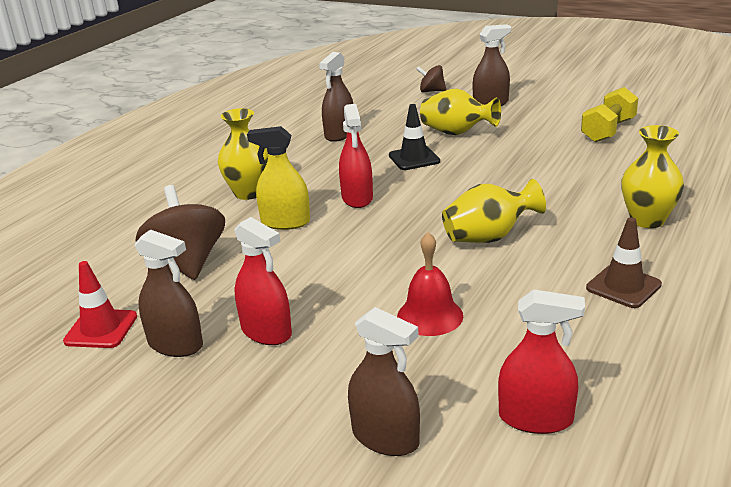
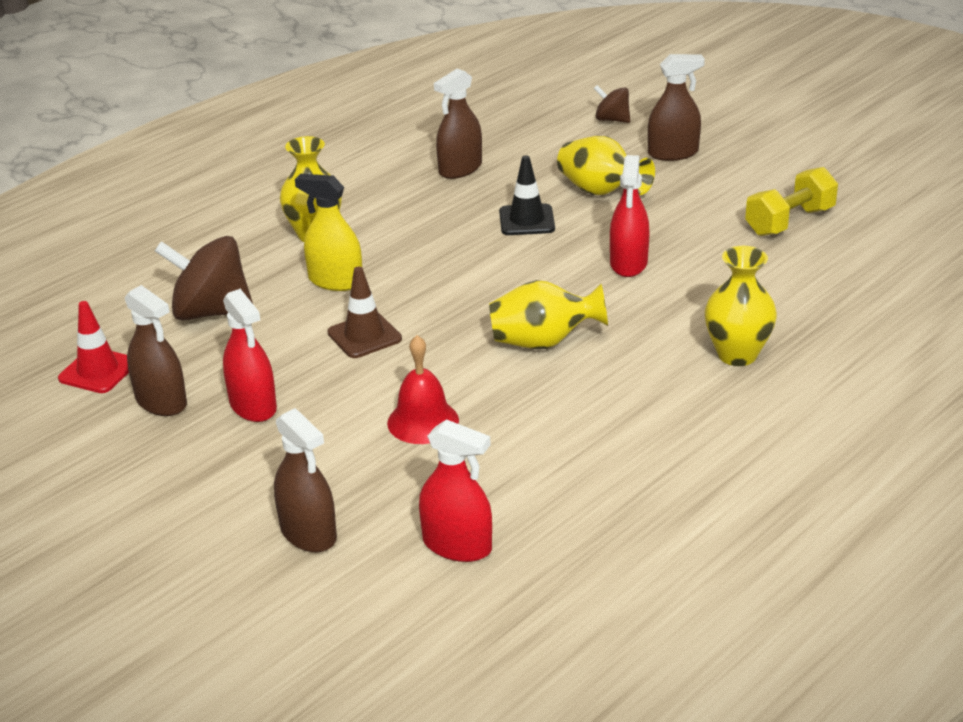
camera: 15 degrees right, 5 degrees up
brown spinning top [135,185,225,280] -> brown spinning top turned 75 degrees counterclockwise [155,236,253,320]
red spray bottle [339,104,373,208] -> red spray bottle moved to [610,155,649,277]
brown traffic cone [586,217,662,308] -> brown traffic cone moved to [327,267,402,358]

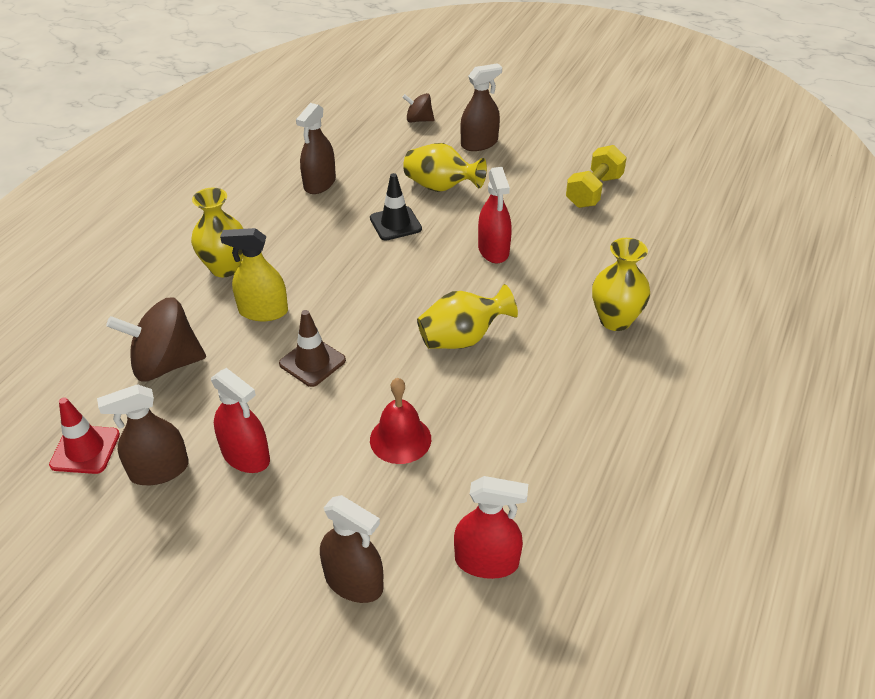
camera: 20 degrees left, 10 degrees up
brown spray bottle [125,285,187,416] -> brown spray bottle turned 135 degrees clockwise [97,384,189,485]

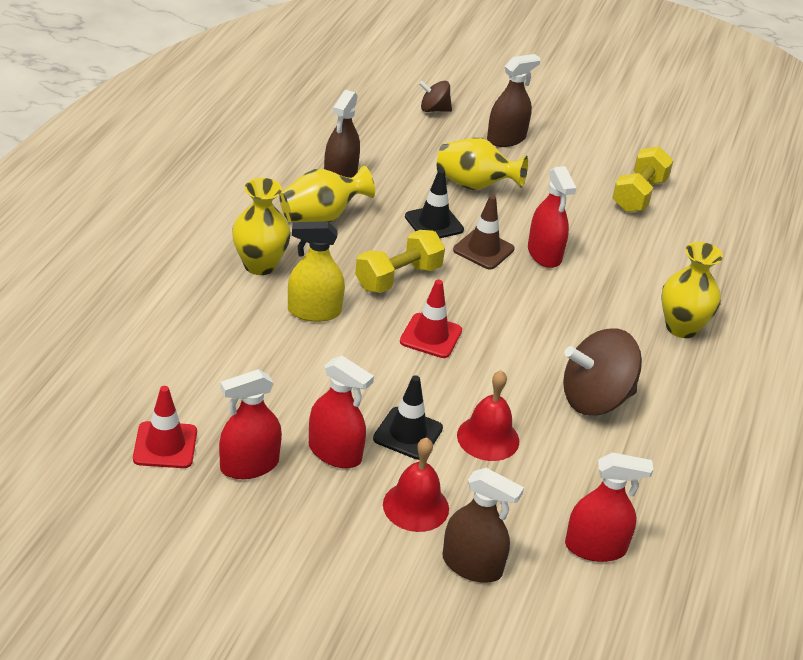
camera: 10 degrees left, 5 degrees down
brown spray bottle [97,384,189,485] -> red spray bottle [219,369,282,479]
brown spinning top [106,297,206,382] -> brown spinning top moved to [563,329,642,416]
brown traffic cone [279,310,346,387] -> brown traffic cone moved to [453,195,514,270]
yellow vase [417,284,518,349] -> yellow vase moved to [279,165,375,222]
none -> yellow dumbbell [355,230,445,293]
none -> black traffic cone [373,375,443,460]
none -> red bell [383,437,449,532]
none -> red traffic cone [400,280,462,358]

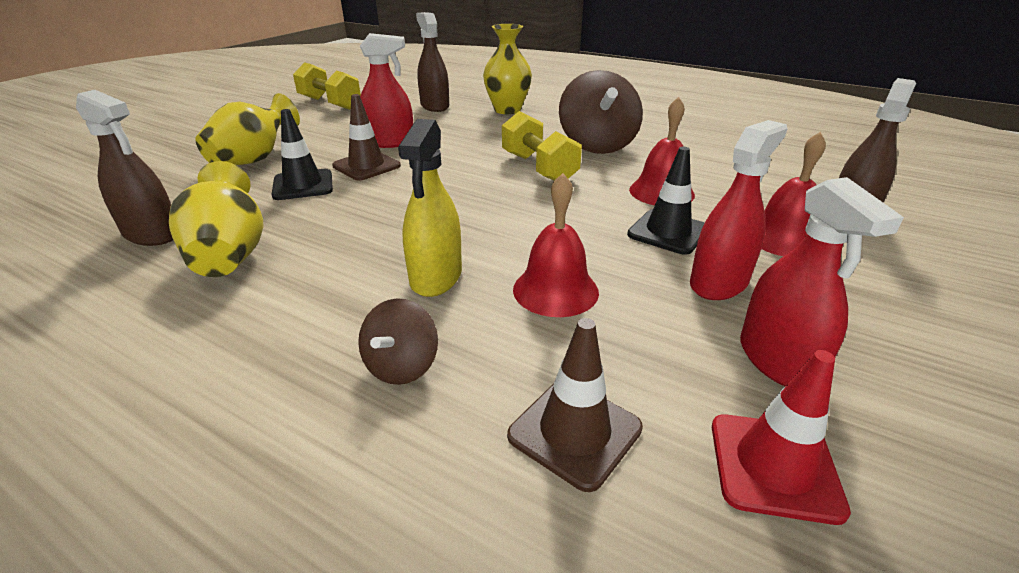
camera: 75 degrees left, 5 degrees down
yellow vase [232,178,291,275] -> none
yellow dumbbell [355,230,445,293] -> yellow dumbbell moved to [502,111,582,181]
red traffic cone [400,280,462,358] -> none
brown spinning top [419,80,452,112] -> brown spinning top moved to [358,298,438,385]
brown spray bottle [487,54,541,147] -> brown spray bottle moved to [416,12,449,112]
red spray bottle [565,453,653,562] -> none
none -> brown traffic cone [507,318,643,492]
none -> red bell [513,173,599,317]

